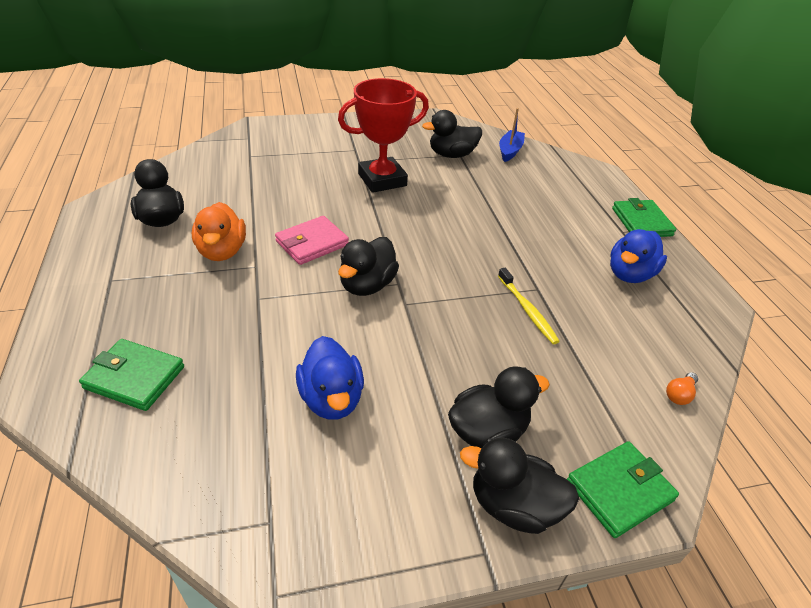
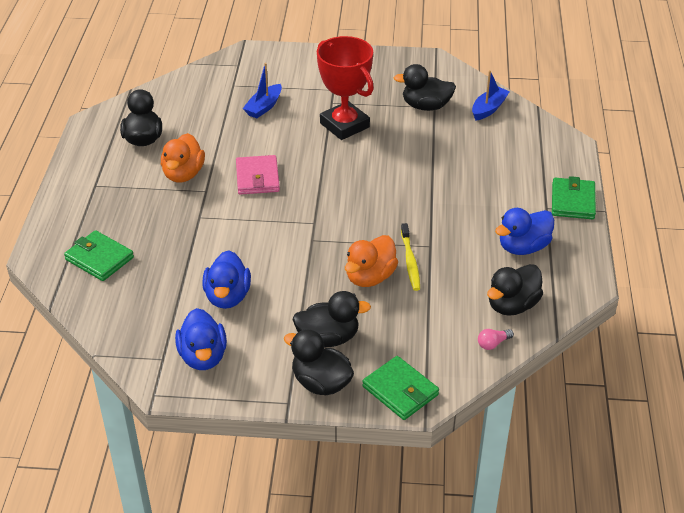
camera: 20 degrees right, 0 degrees up
pink wallet [275,216,349,265] -> pink wallet turned 75 degrees counterclockwise [236,155,280,195]
red trophy [338,78,429,193] -> red trophy turned 60 degrees clockwise [317,36,374,140]
black duck [338,237,399,296] -> black duck moved to [487,264,543,316]
green wallet [567,441,679,538] -> green wallet turned 60 degrees clockwise [362,356,439,420]
orange light bulb [666,373,698,405] -> pink light bulb [478,329,514,350]
none -> blue duck [175,308,227,370]
none -> blue boat [243,63,282,119]
none -> orange duck [345,235,398,287]

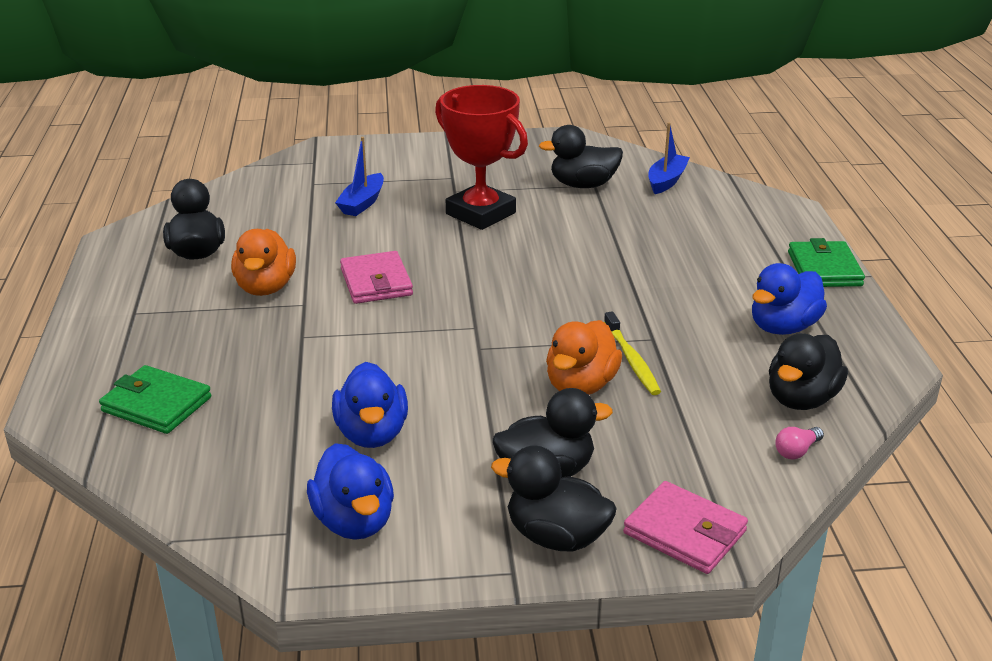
camera: 10 degrees left, 10 degrees down
green wallet [362,356,439,420] -> pink wallet [623,481,748,574]

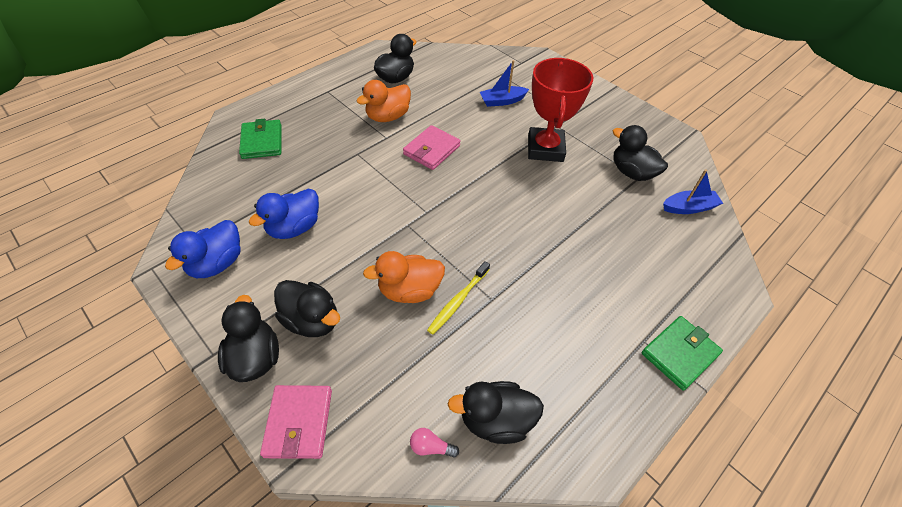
camera: 50 degrees right, 20 degrees up
blue duck [752,263,827,335] -> none

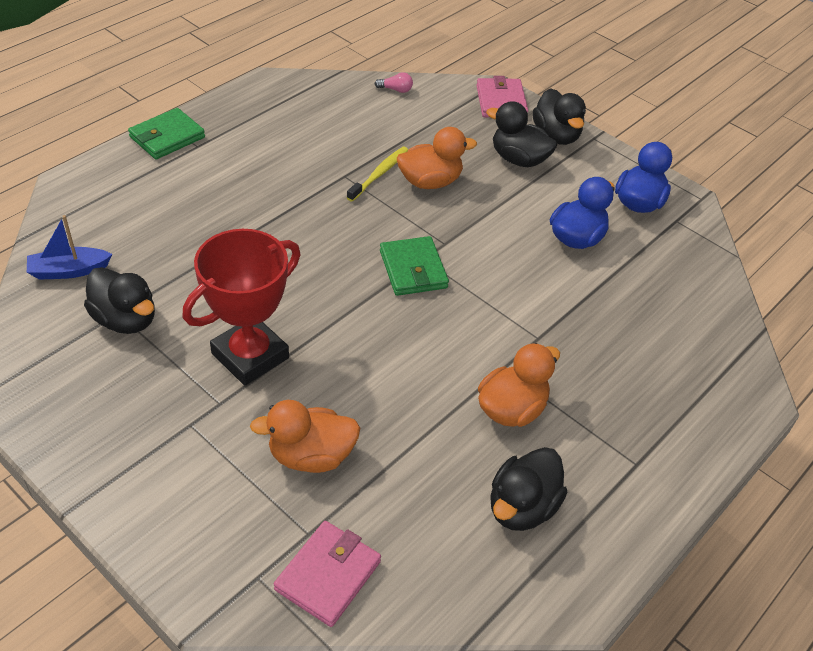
camera: 175 degrees right, 5 degrees down
green wallet [239,119,282,159] -> green wallet moved to [380,236,449,296]
pink wallet [403,125,461,170] -> pink wallet moved to [274,521,381,627]
black duck [448,381,544,444] -> none
blue boat [480,60,529,107] -> orange duck [250,400,360,473]
red trophy [528,58,593,162] -> red trophy turned 45 degrees clockwise [182,229,300,386]

